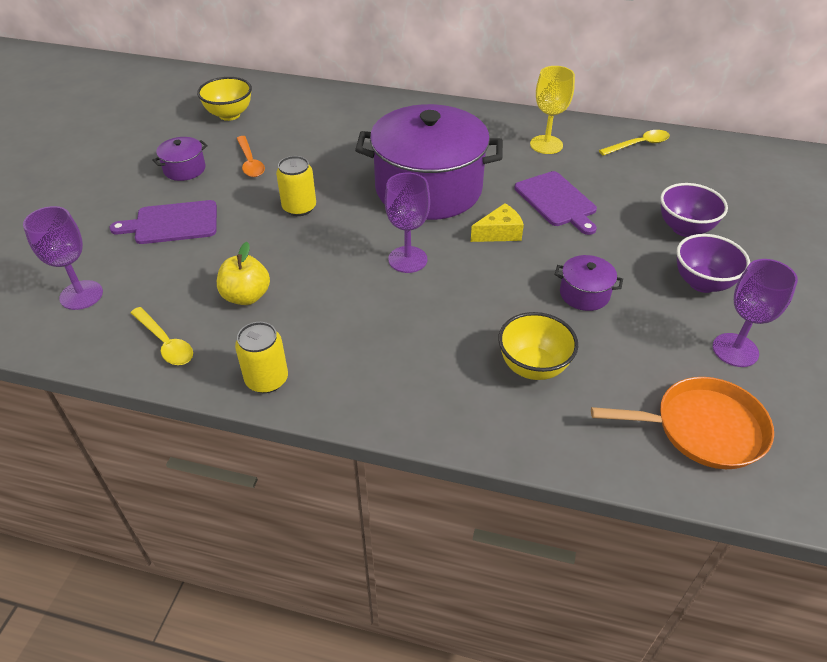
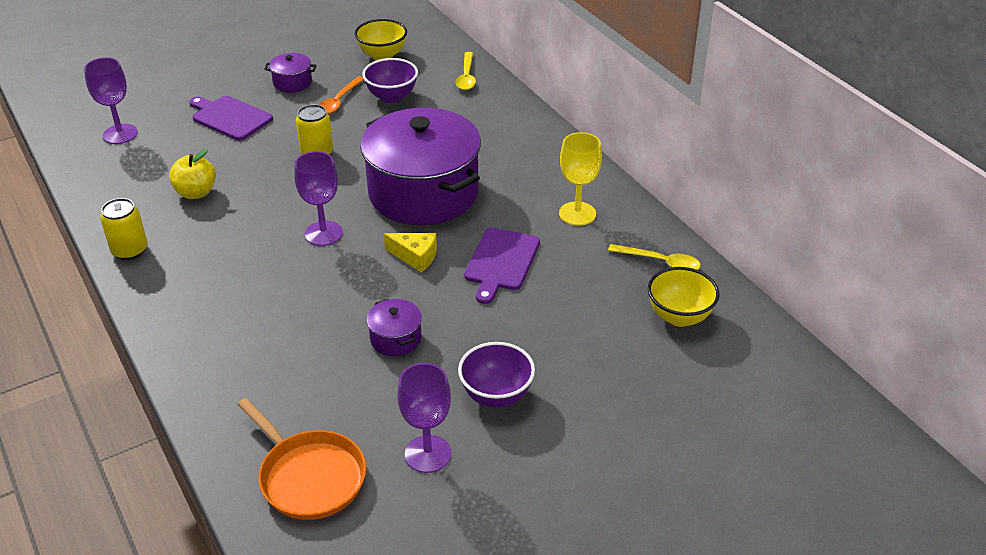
camera: 45 degrees right, 5 degrees down
yellow spoon [131,307,193,365] -> yellow spoon moved to [456,52,476,90]
yellow bowl [498,312,578,380] -> yellow bowl moved to [648,267,720,327]
purple bowl [660,183,728,237] -> purple bowl moved to [362,58,418,103]

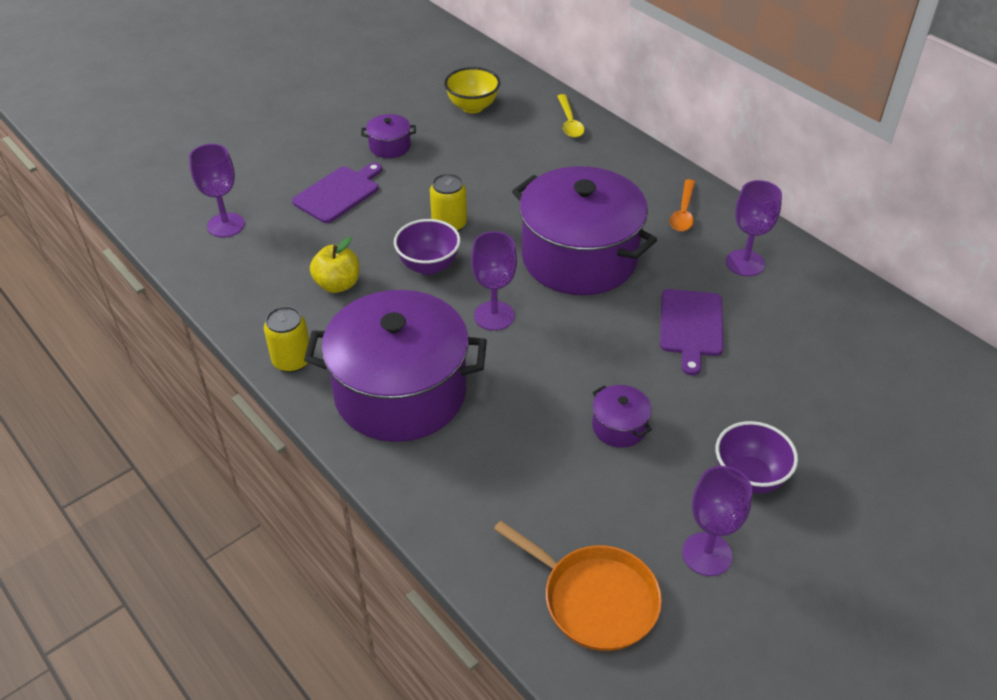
camera: 10 degrees left, 5 degrees up
purple cutting board [189,96,273,140] -> purple cutting board turned 105 degrees clockwise [292,163,382,223]
orange spoon [319,76,364,114] -> orange spoon moved to [670,179,695,231]
purple bowl [362,58,418,103] -> purple bowl moved to [394,219,461,275]
yellow cheese [384,233,437,273] -> none
yellow goblet [559,132,602,226] -> purple goblet [726,180,782,276]
yellow spoon [608,244,701,270] -> none
yellow bowl [648,267,720,327] -> none
none -> purple pot [304,290,487,442]

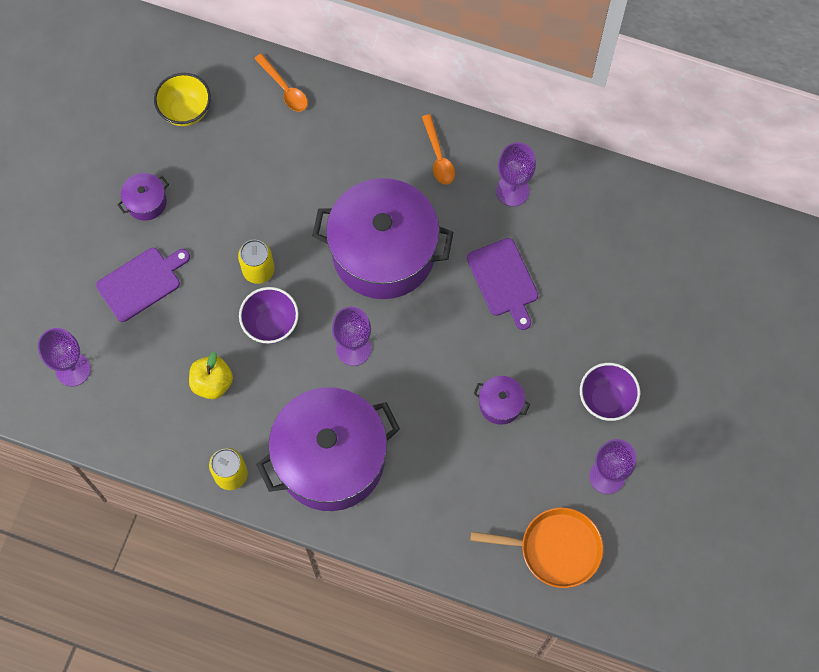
camera: 30 degrees left, 25 degrees up
purple cutting board [292,163,382,223] -> purple cutting board turned 45 degrees clockwise [96,248,190,322]
yellow spoon [557,94,584,138] -> orange spoon [254,53,308,111]

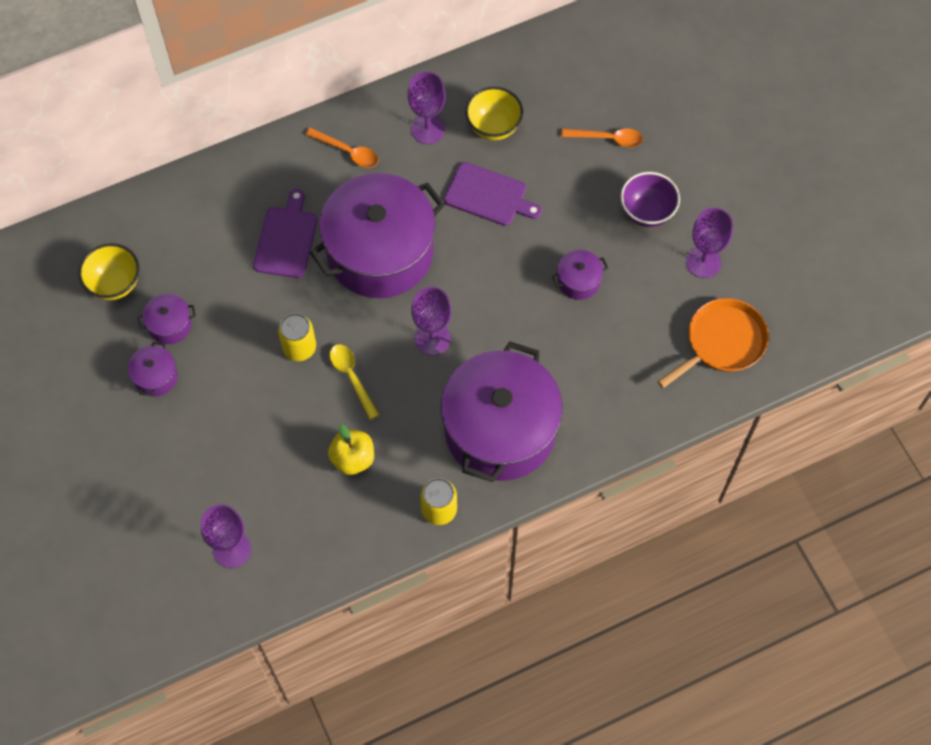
camera: 45 degrees left, 5 degrees down
purple cutting board [96,248,190,322] -> purple cutting board moved to [253,189,318,278]
purple bowl [239,287,299,344] -> yellow spoon [329,344,379,420]
orange spoon [254,53,308,111] -> orange spoon moved to [561,128,643,147]
none -> purple pot [137,294,196,344]
none -> yellow bowl [465,87,523,141]

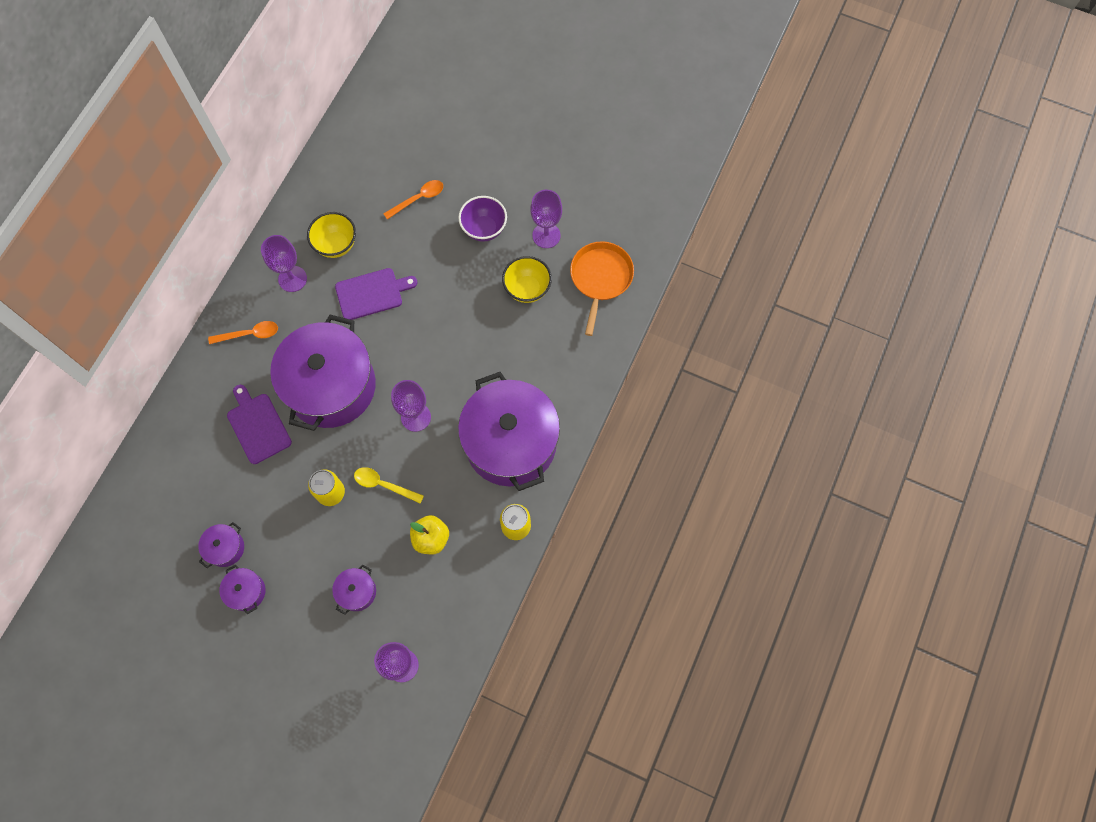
camera: 40 degrees left, 5 degrees up
yellow bowl [78,243,139,300] -> yellow bowl moved to [502,256,552,303]
purple pot [552,250,608,300] -> purple pot moved to [332,564,376,615]

